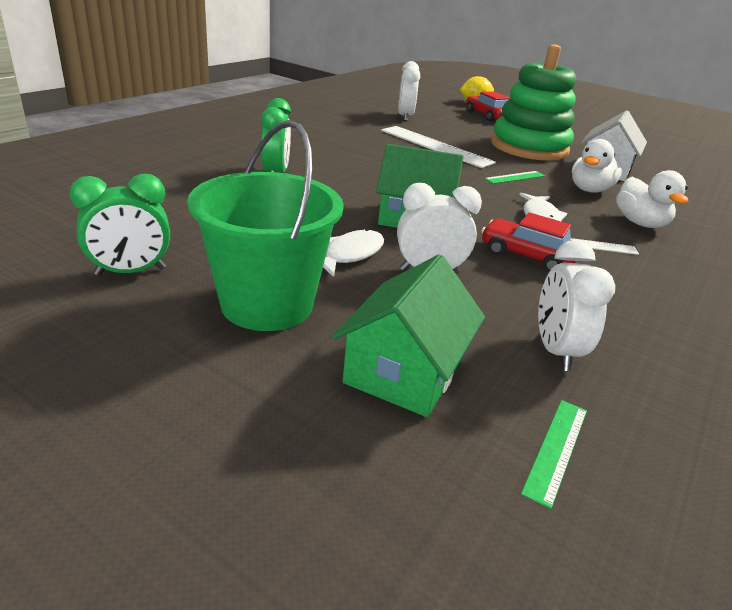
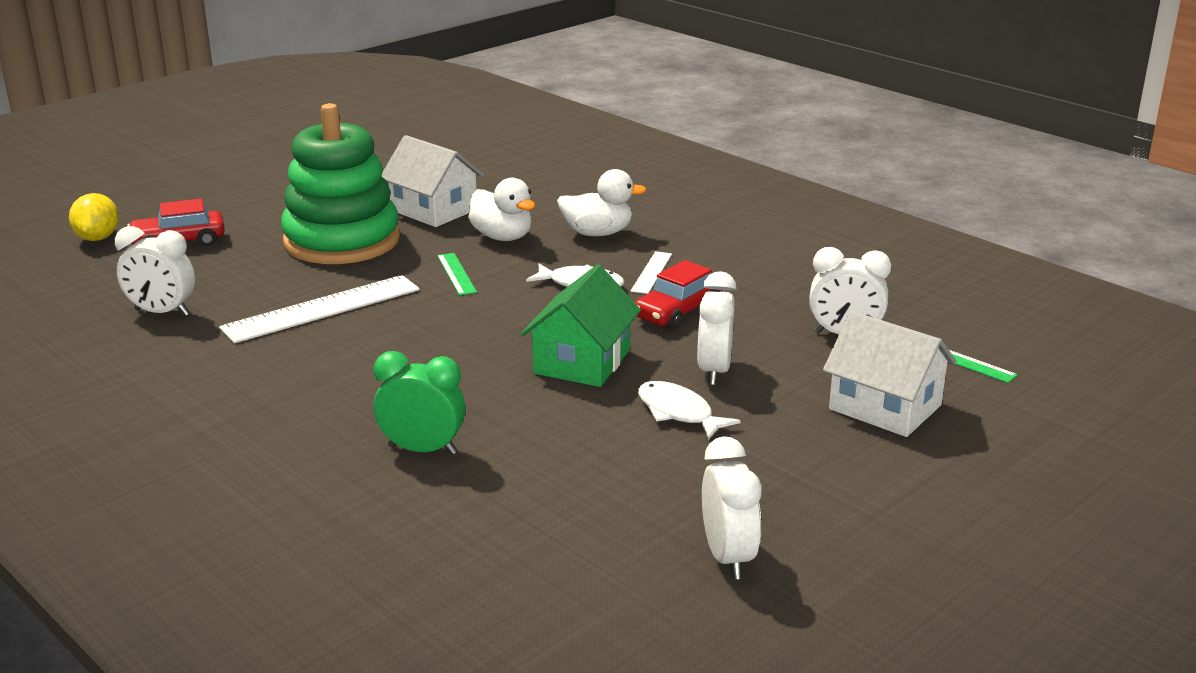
camera: 75 degrees left, 5 degrees down
green clock [70,174,170,276] -> white clock [702,436,761,579]
green bucket [187,120,344,331] -> none
green house [332,254,485,417] -> white house [823,311,957,437]

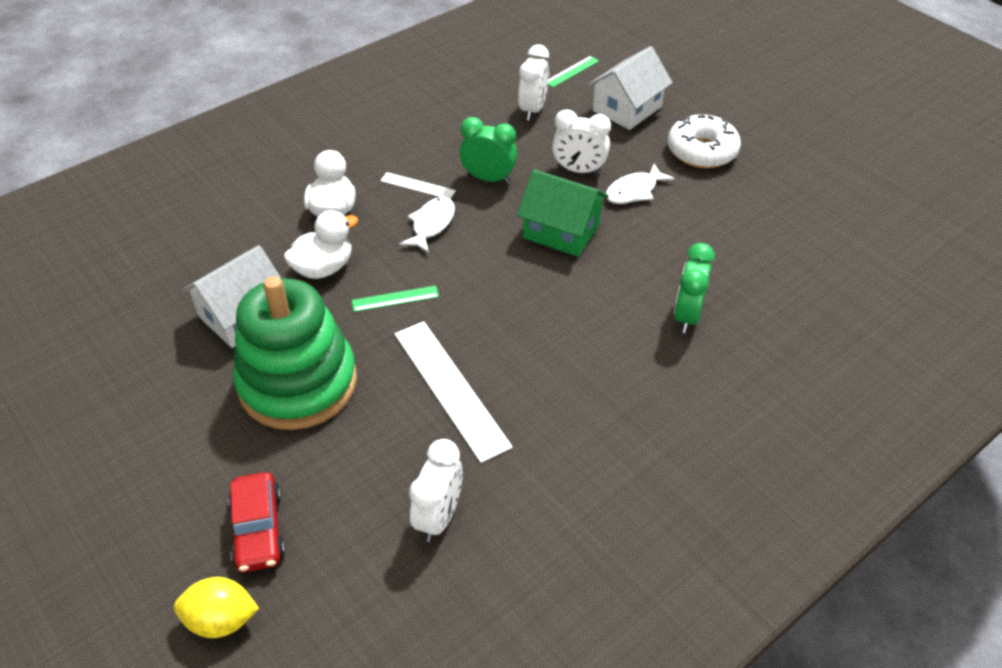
camera: 85 degrees left, 20 degrees up
red car [635,260,722,330] -> green clock [460,117,518,184]
white clock [702,436,761,579] -> none
none -> white donut [668,114,741,168]

